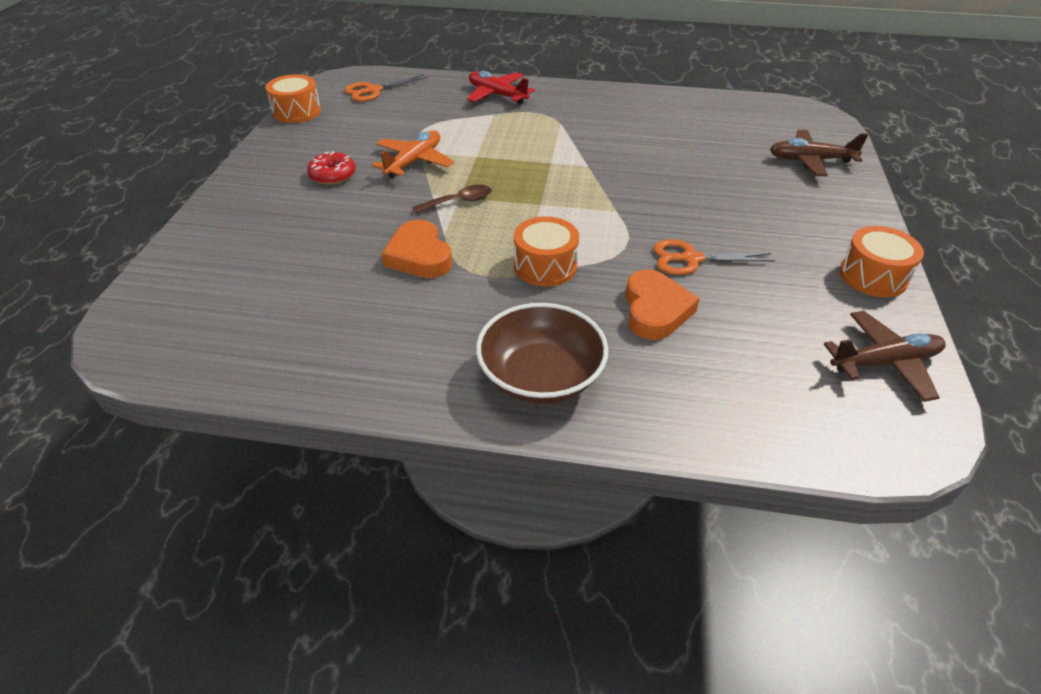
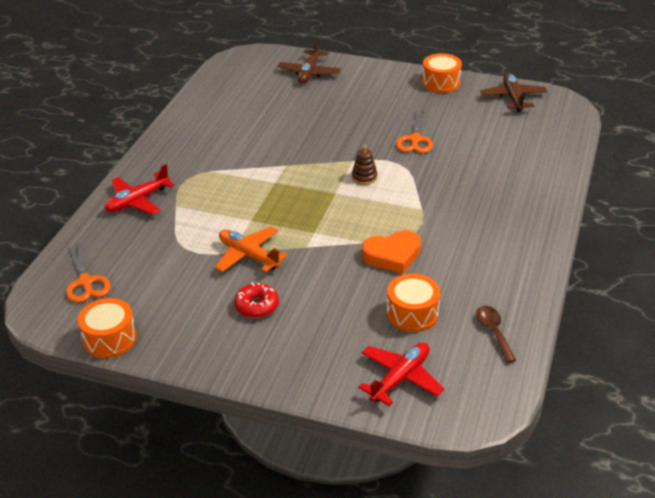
camera: 80 degrees left, 5 degrees down
brown spoon [412,185,492,214] -> brown spoon moved to [476,306,516,363]
brown bowl [476,303,609,404] -> none
orange drum [514,216,579,286] -> orange drum moved to [387,274,440,332]
orange heart [625,269,700,340] -> none
none -> brown stacking toy [352,146,377,185]
none -> red plane [359,342,444,406]

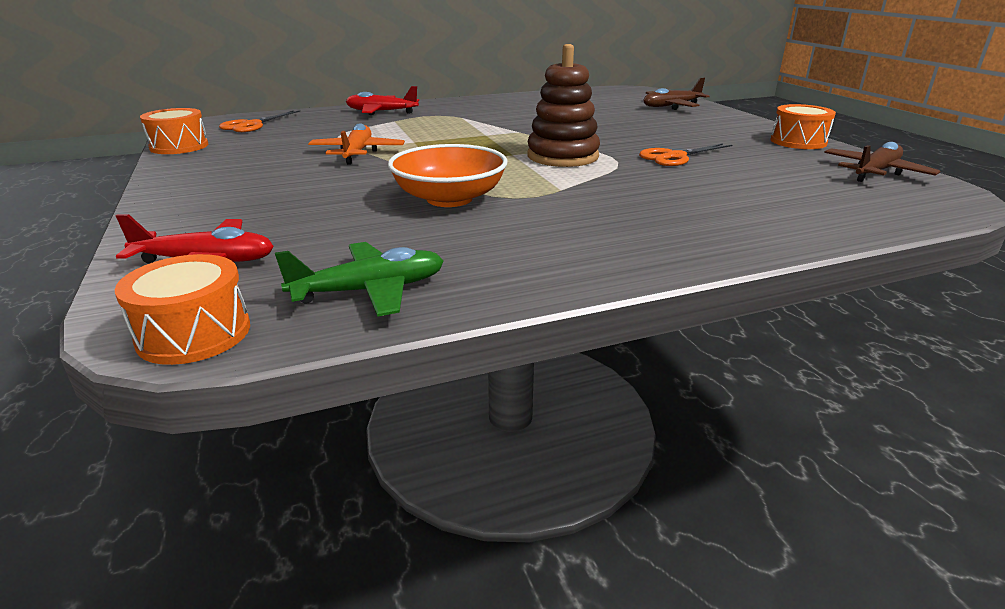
camera: 50 degrees right, 10 degrees down
red donut [234,283,279,318] -> none
brown stacking toy [352,146,377,185] -> brown stacking toy [527,44,600,167], size x2.15
orange heart [362,230,421,274] -> orange bowl [388,144,507,207]
orange drum [387,274,440,332] -> orange drum moved to [115,254,250,365]
brown spoon [476,306,516,363] -> green plane [275,242,444,317]

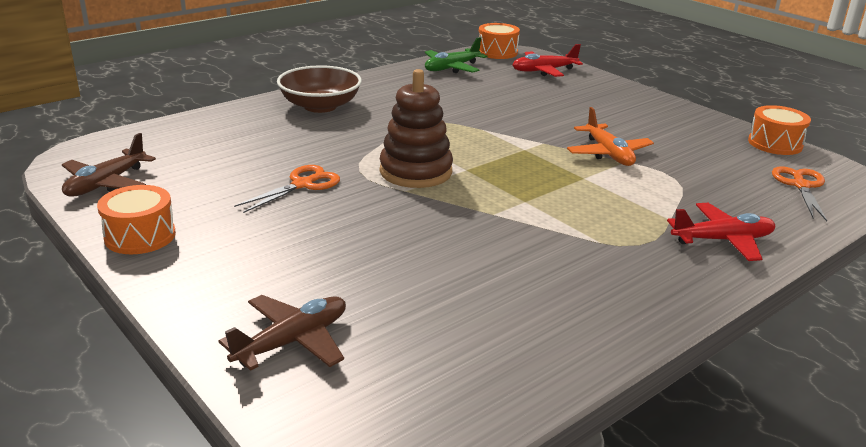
camera: 160 degrees right, 0 degrees up
orange bowl [388,144,507,207] -> none
none -> brown bowl [277,65,362,113]

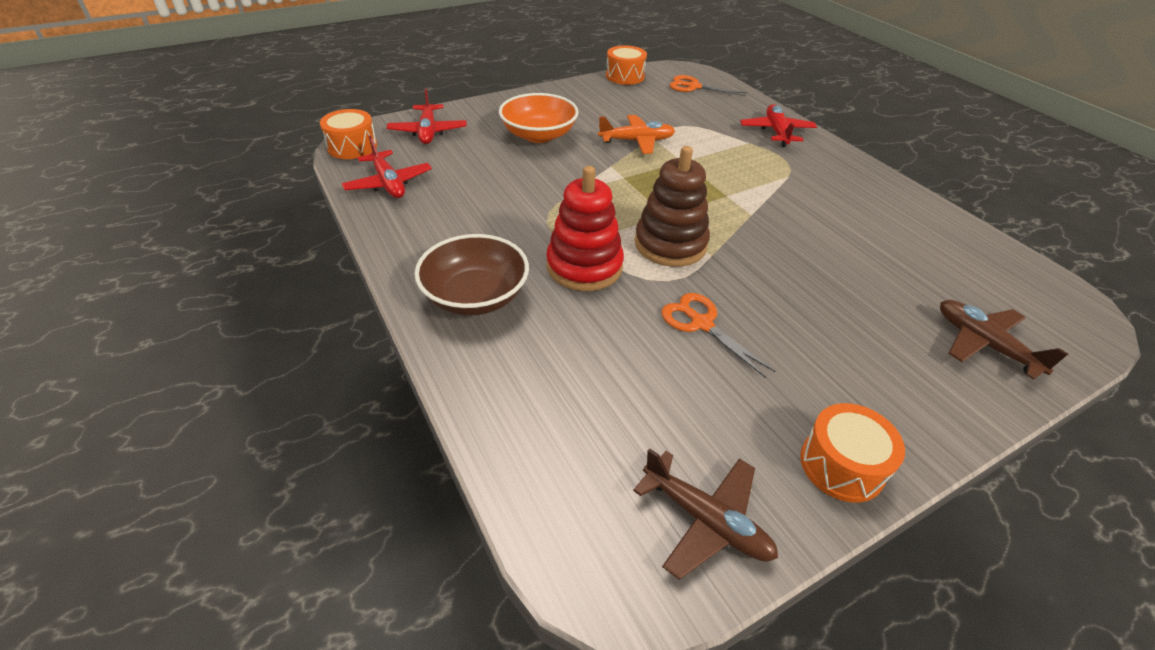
camera: 80 degrees left, 15 degrees up
green plane [425,37,487,73] -> red plane [342,136,432,198]
none -> orange bowl [499,93,579,143]
none -> red stacking toy [546,166,624,291]

